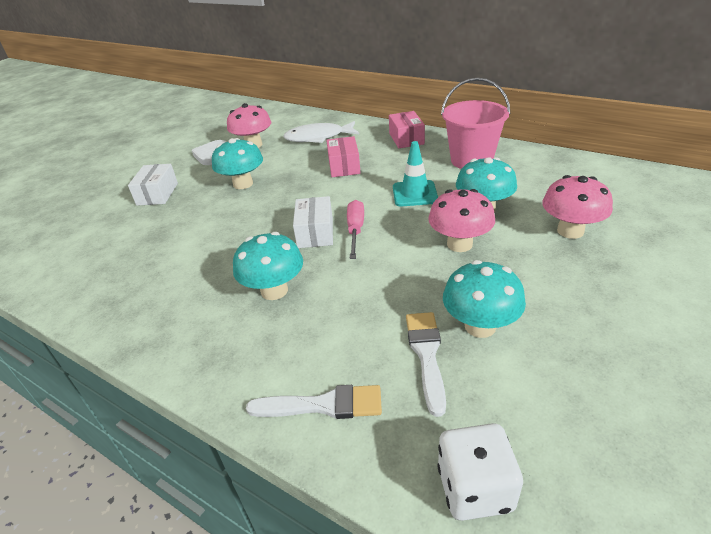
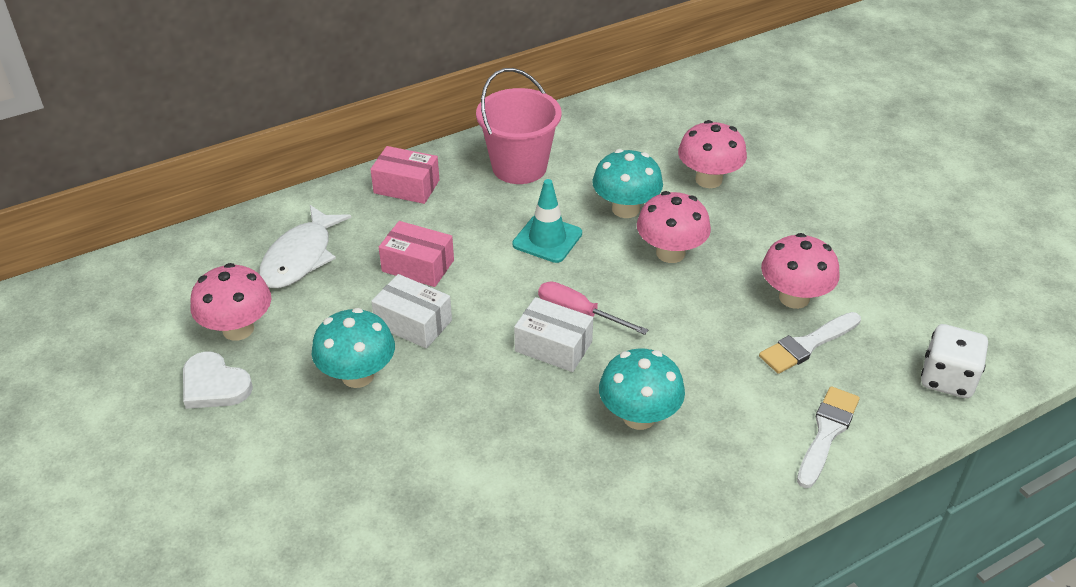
camera: 65 degrees left, 5 degrees up
white box [128,164,178,206] -> white box moved to [371,274,452,349]
white brush [406,312,446,417] -> white brush turned 60 degrees counterclockwise [759,312,861,374]
turquoise mushroom [443,260,526,338] -> pink mushroom [761,233,840,309]

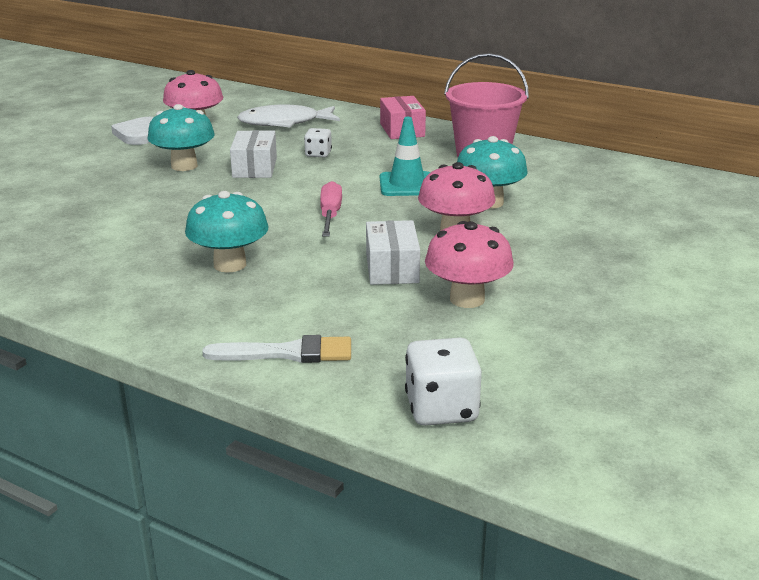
camera: 60 degrees right, 15 degrees down
pink box [379,221,454,287] -> white dice [304,128,332,157]
white box [514,297,593,372] -> white box moved to [366,220,420,285]
pink mushroom [678,120,747,188] -> none
white brush [759,312,861,374] -> none

